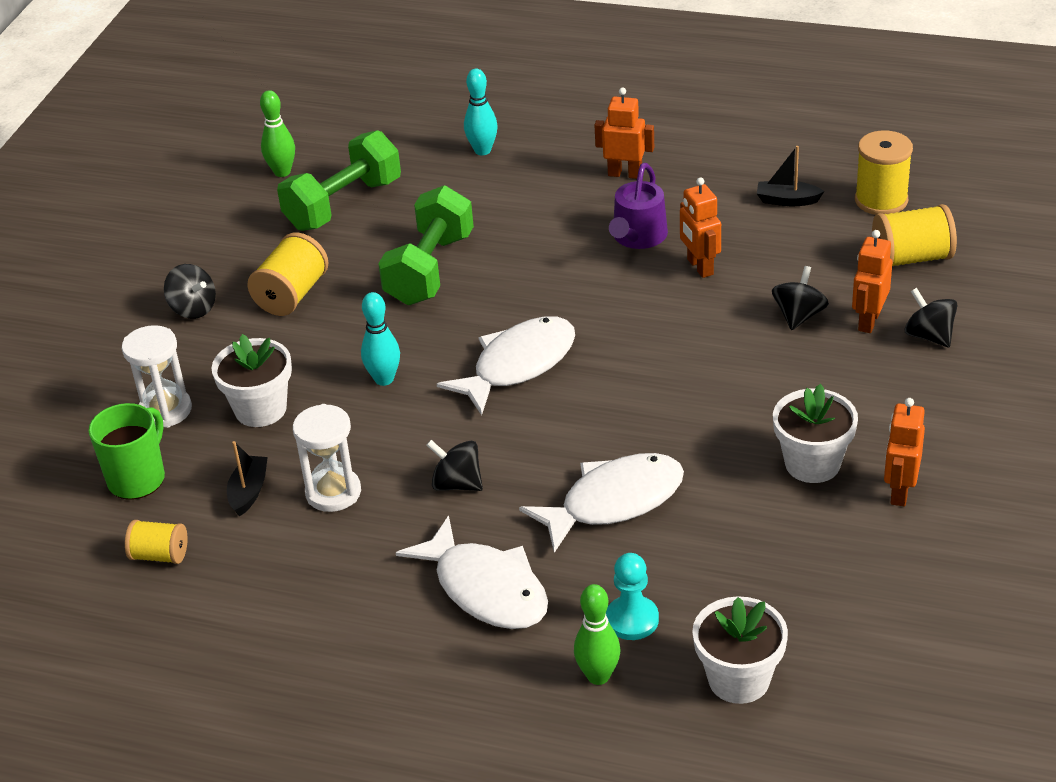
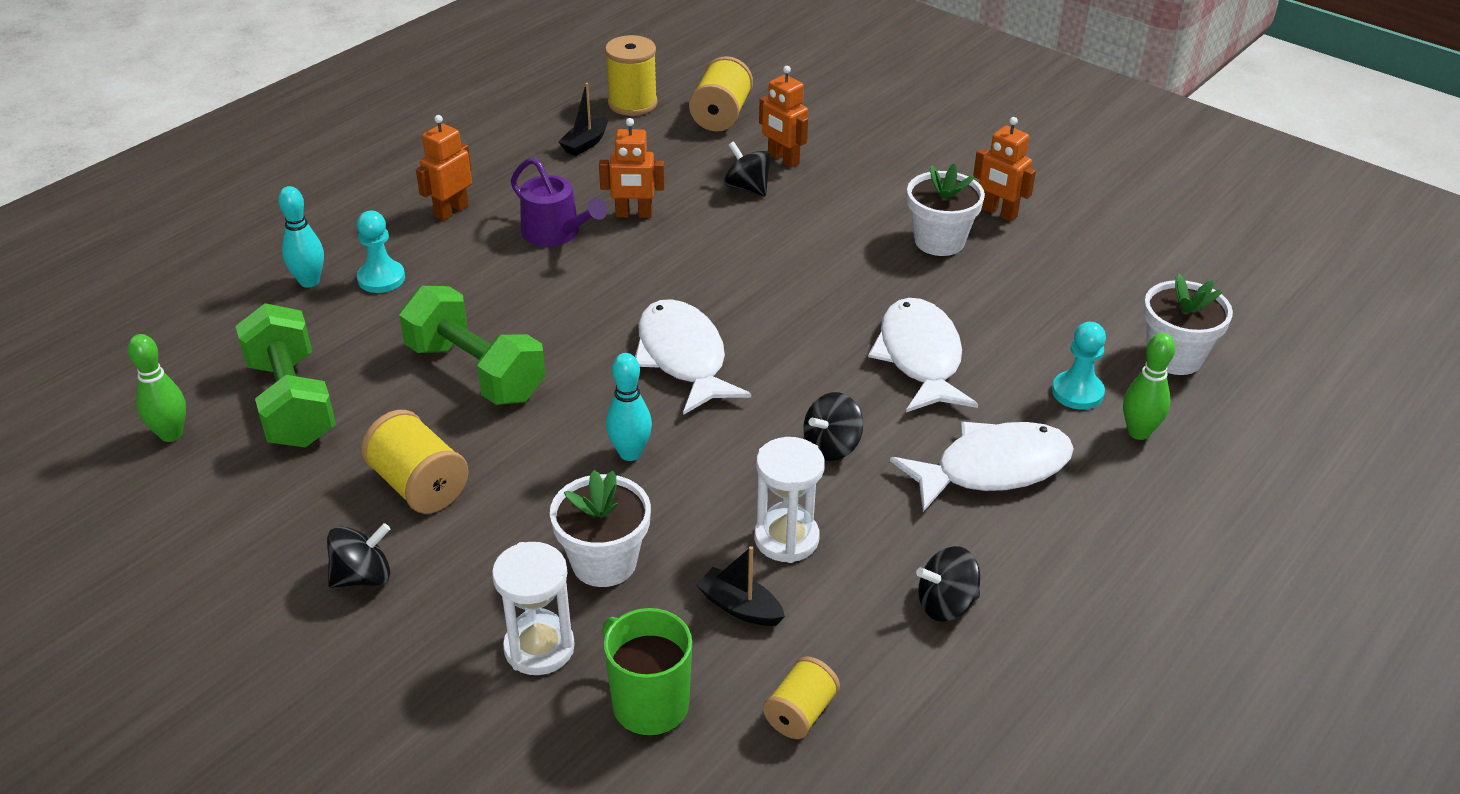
camera: 70 degrees left, 0 degrees up
black spinning top [905,288,958,347] -> black spinning top moved to [916,546,980,622]
none -> turquoise pawn [357,211,405,293]

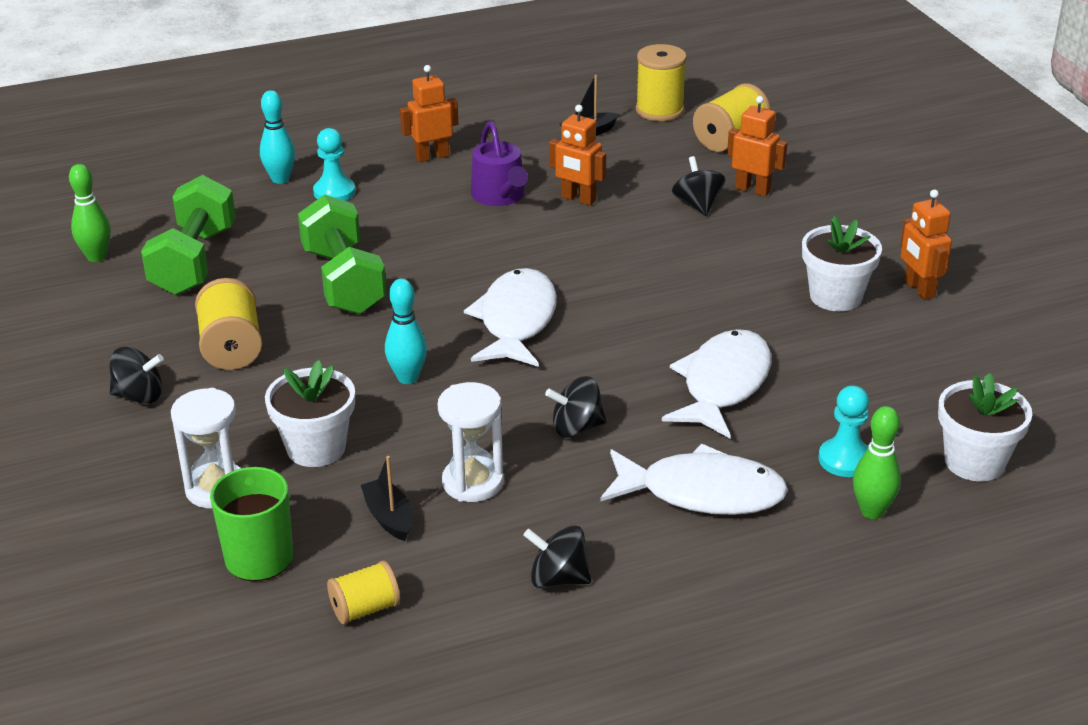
camera: 30 degrees right, 5 degrees down
orange robot [759,66,808,168] -> orange robot turned 135 degrees clockwise [727,96,787,197]

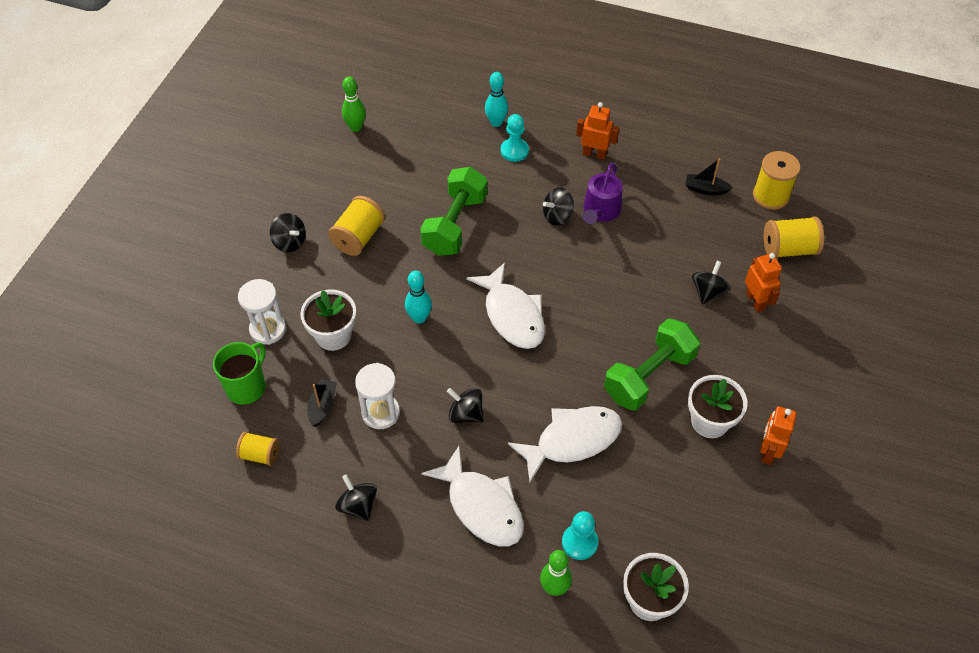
camera: 40 degrees right, 20 degrees up
green dumbbell [141,175,236,295] -> green dumbbell moved to [604,318,700,411]
white fish [464,268,557,367] -> white fish turned 105 degrees clockwise [467,262,545,349]
orange robot [549,105,606,206] -> none
none -> black spinning top [543,187,574,226]

